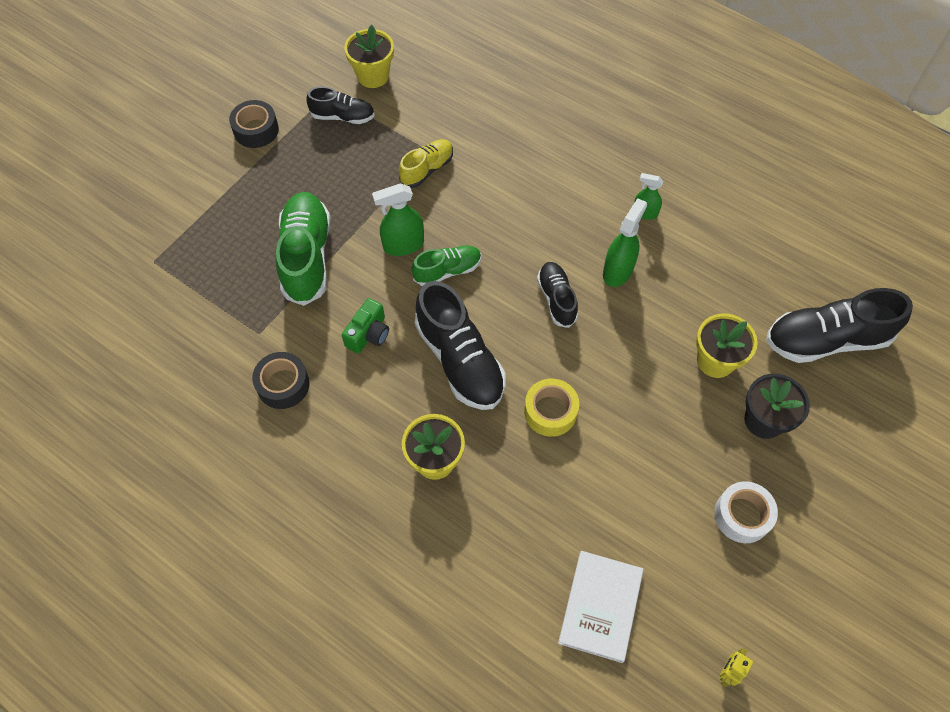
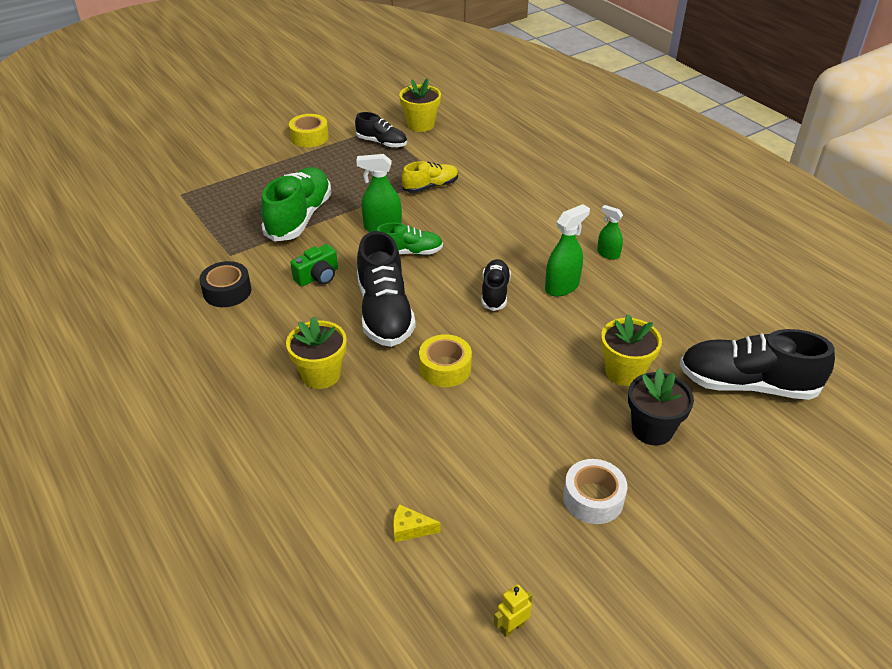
camera: 20 degrees right, 20 degrees down
black tape [229,100,279,148] -> yellow tape [289,114,329,147]
white book [558,551,643,663] -> yellow cheese [393,504,440,542]

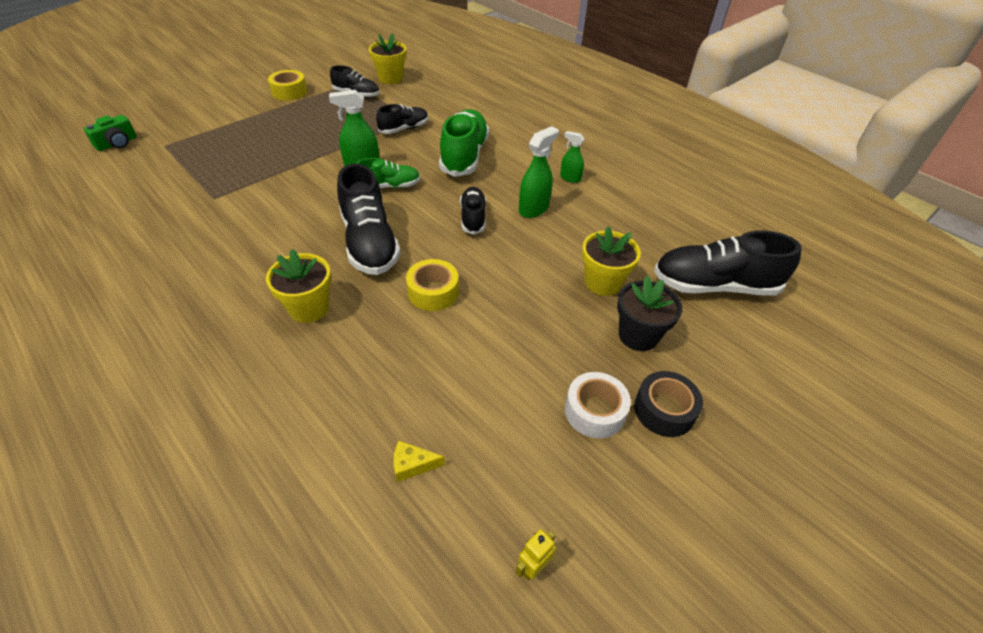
camera: 10 degrees left, 5 degrees up
black tape [199,261,251,307] -> black tape moved to [634,371,703,437]
green shoe [261,167,332,242] -> green shoe moved to [439,109,489,177]
green camera [290,244,338,286] -> green camera moved to [84,115,137,151]
yellow shoe [402,161,458,193] -> black shoe [376,104,428,134]

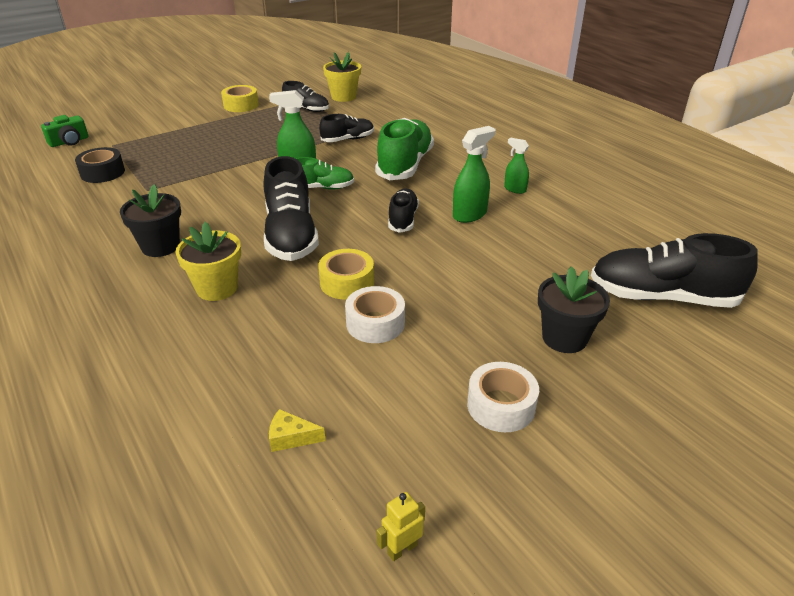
camera: 10 degrees right, 10 degrees down
yellow flower pot [582,226,641,296] -> none
black tape [634,371,703,437] -> black tape moved to [75,147,125,183]
none -> black flower pot [120,184,181,257]
none -> white tape [345,286,405,343]

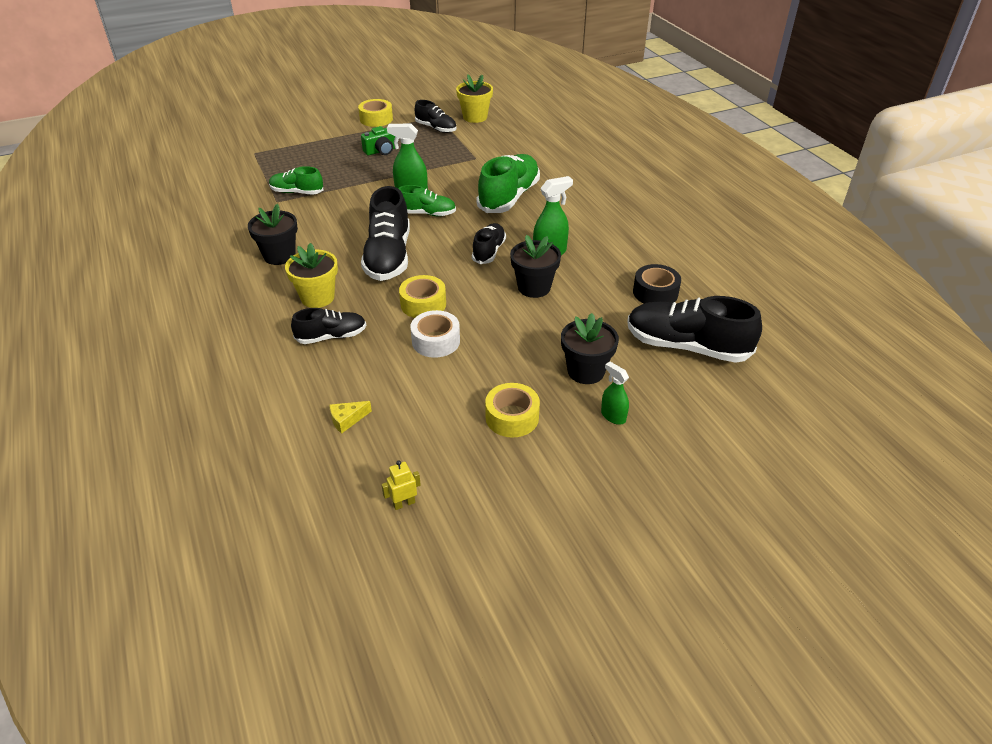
camera: 10 degrees right, 5 degrees up
green camera [41,115,89,147] -> green camera moved to [361,126,395,155]
black tape [75,147,125,183] -> black tape moved to [633,264,681,304]
yellow cheese [269,409,326,452] -> yellow cheese turned 45 degrees counterclockwise [329,401,372,434]
black shoe [319,114,374,142] -> black shoe moved to [291,308,366,344]
white tape [467,362,539,432] -> yellow tape [485,383,540,438]
green spray bottle [504,138,529,194] -> green spray bottle moved to [601,362,629,425]
none -> green shoe [269,166,324,195]
none -> black flower pot [510,235,561,298]

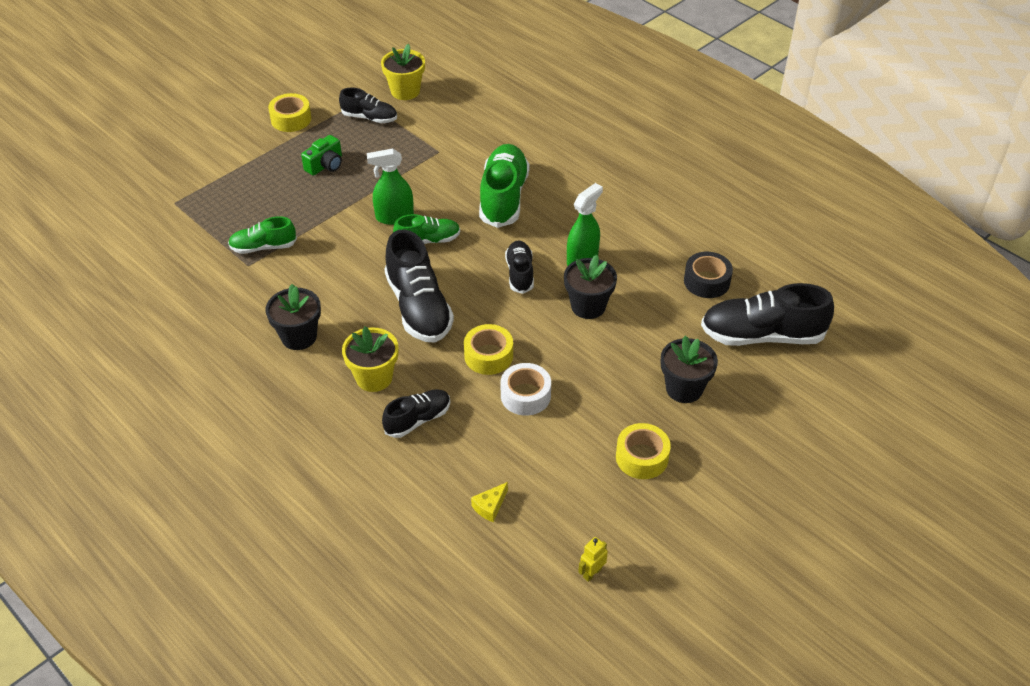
camera: 20 degrees left, 5 degrees up
green spray bottle [601,362,629,425] -> none

